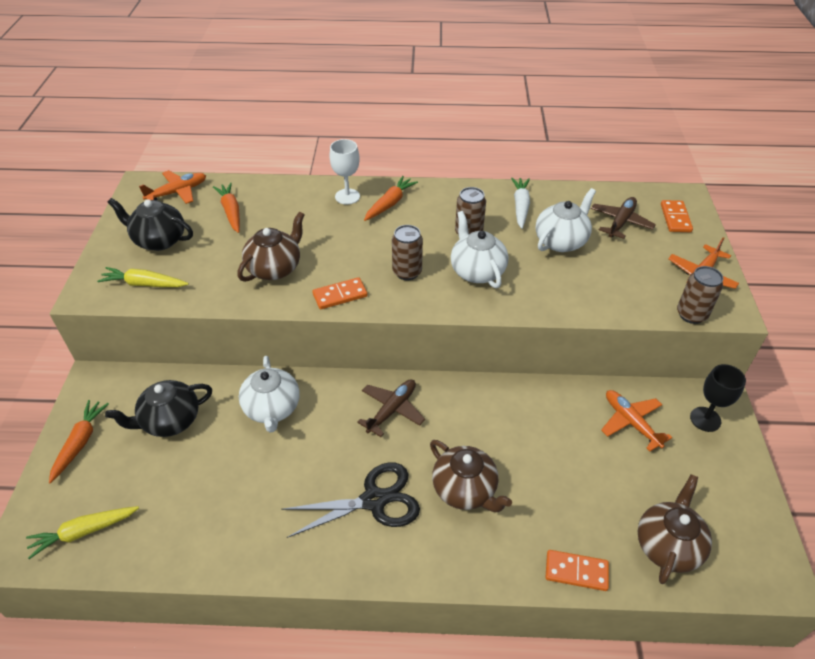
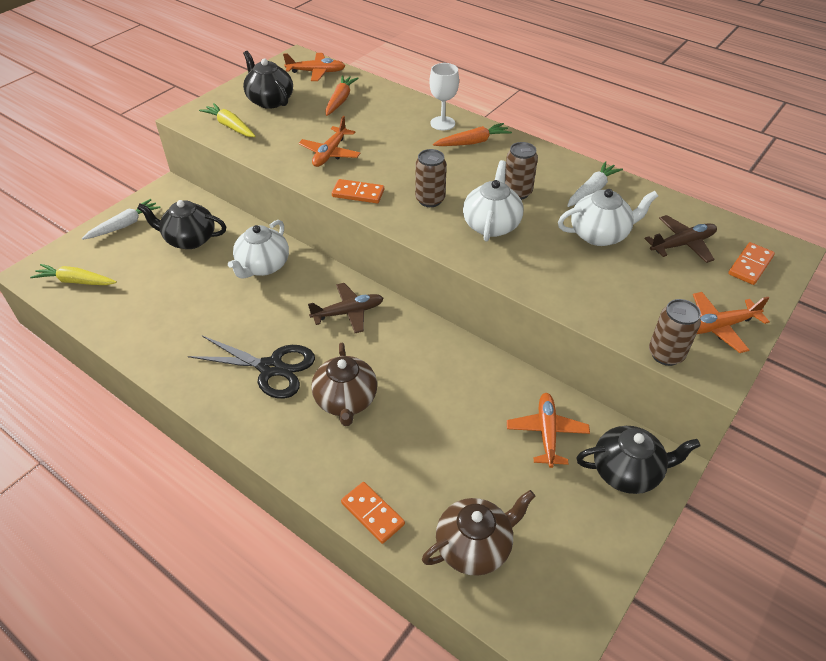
camera: 35 degrees right, 0 degrees up
orange carrot [49,400,109,483] -> white carrot [82,199,160,240]
brown teapot [237,212,305,282] -> orange plane [298,116,361,167]
black goblet [690,364,746,432] -> black teapot [576,426,700,494]

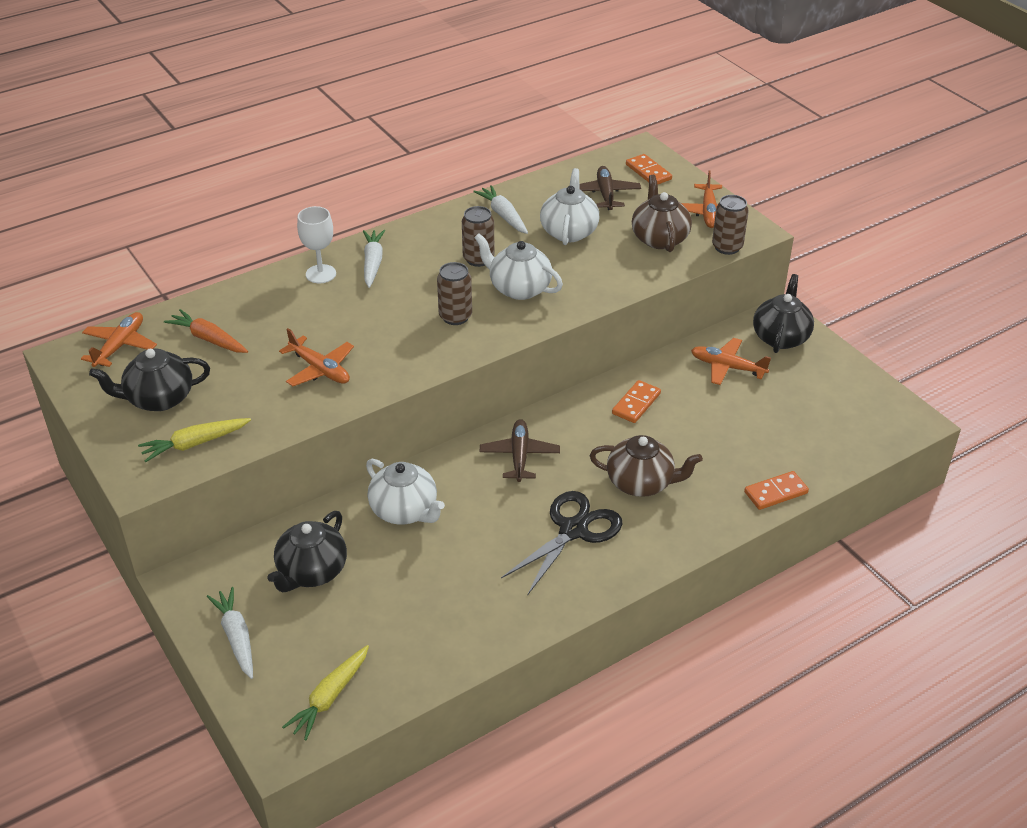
camera: 70 degrees left, 5 degrees down
orange domino [332,179,384,203] -> orange domino moved to [612,380,661,423]
brown teapot [422,490,535,576] -> brown teapot moved to [632,175,692,252]
orange carrot [433,123,512,146] -> white carrot [363,230,385,288]

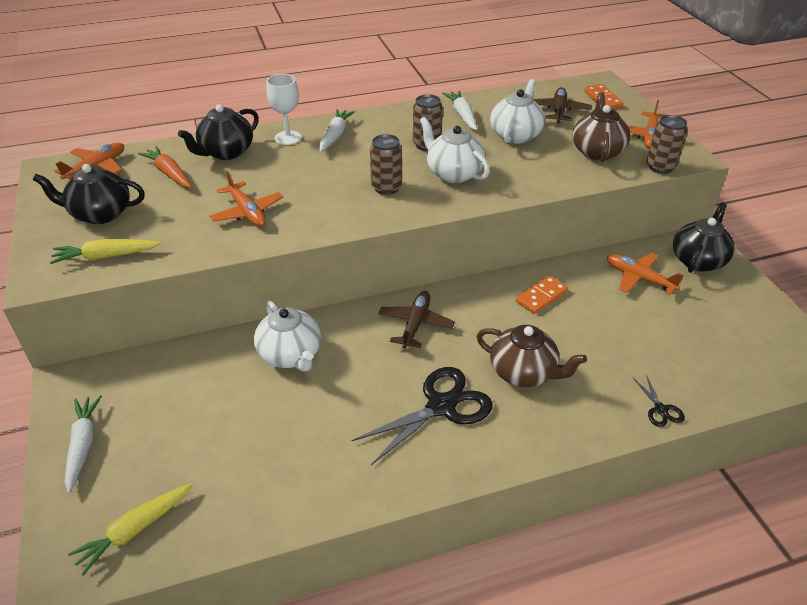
camera: 15 degrees right, 0 degrees up
black teapot [268,511,347,592] -> black teapot moved to [178,104,259,160]
orange domino [744,471,809,510] -> black scissors [633,375,685,427]

